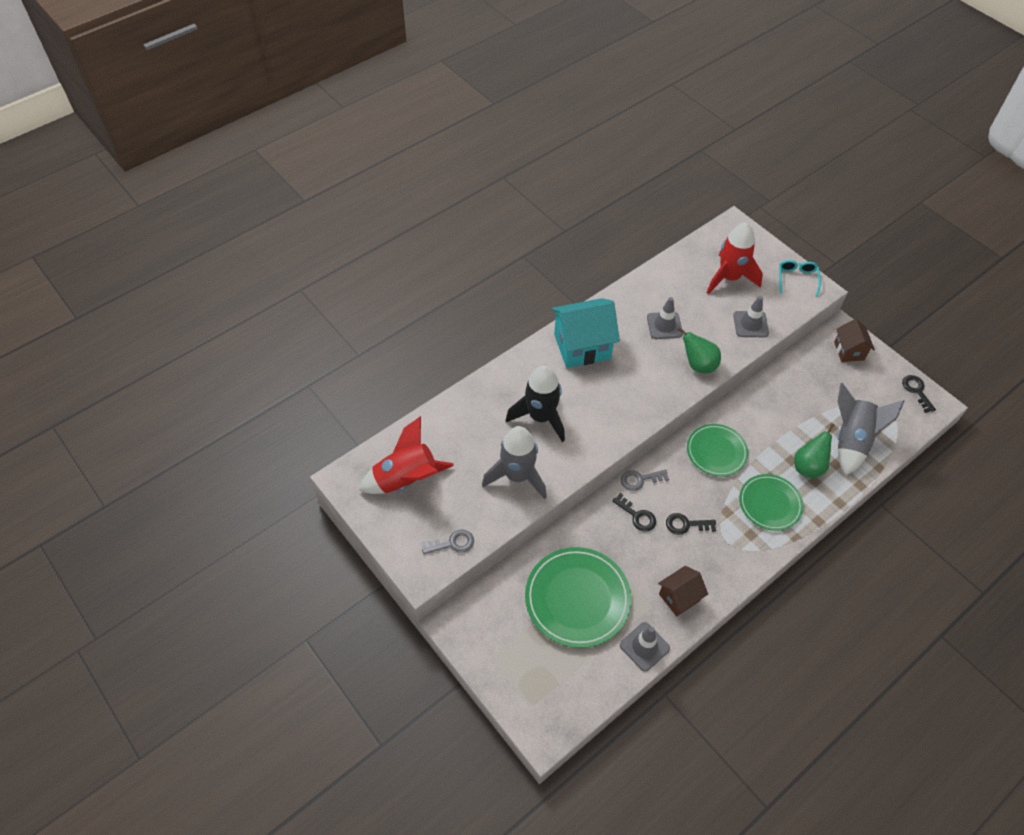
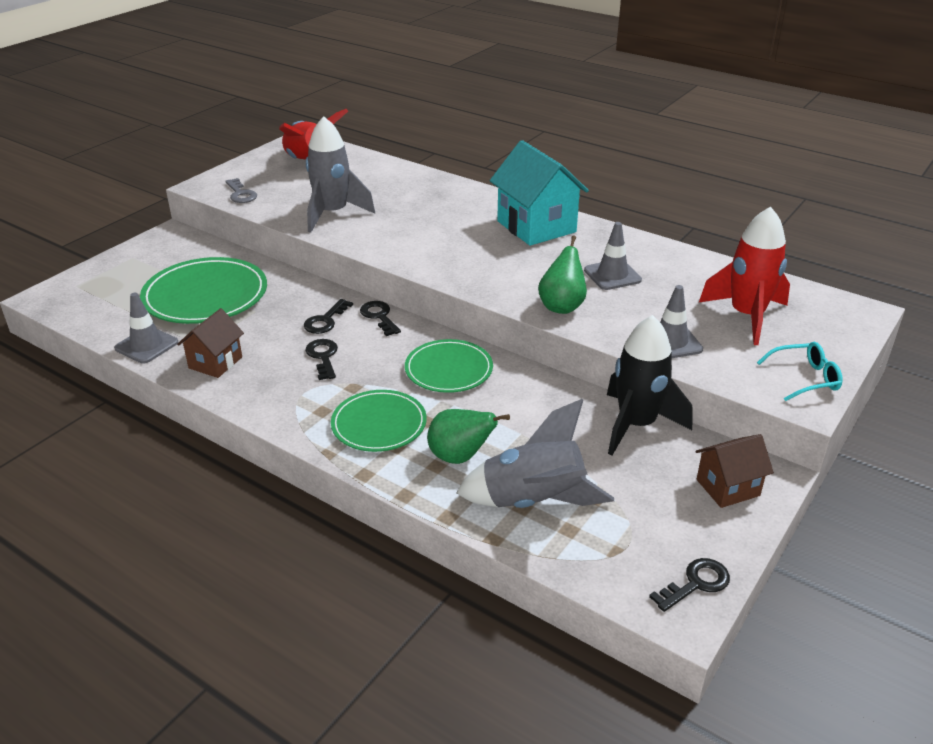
camera: 75 degrees right, 20 degrees down
black rocket [506,365,565,442] -> black rocket moved to [607,315,693,455]
grey key [621,469,669,491] -> black key [360,301,401,336]
brown house [658,566,708,617] -> brown house turned 75 degrees clockwise [177,308,244,378]

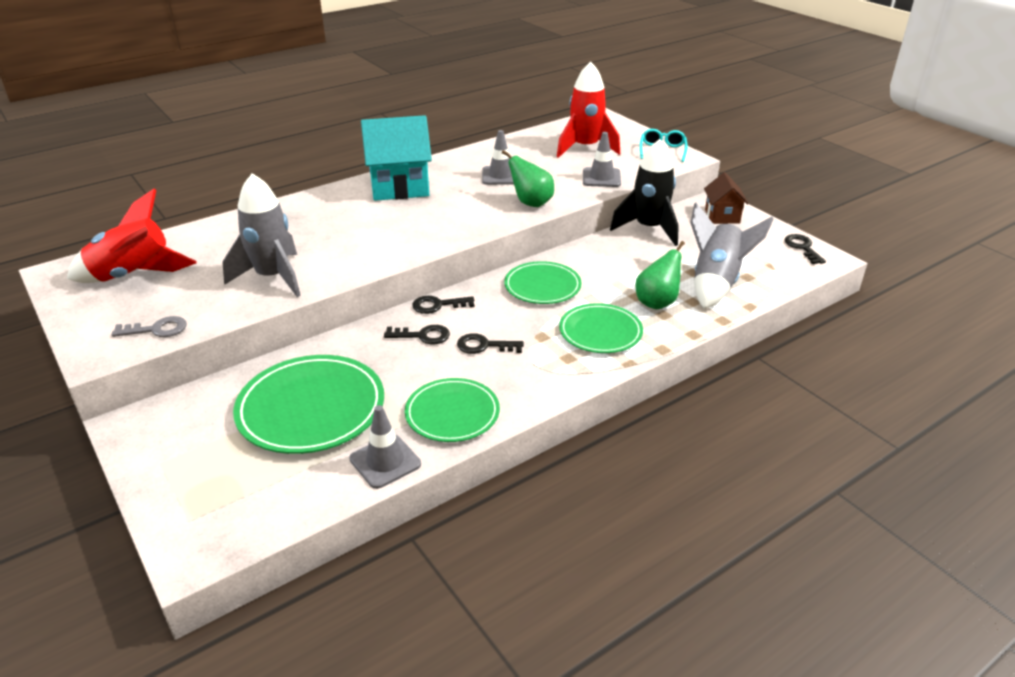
camera: 70 degrees left, 0 degrees up
brown house [177,308,244,378] -> green plate [405,378,500,442]
black key [304,299,353,334] -> black key turned 45 degrees counterclockwise [384,325,450,344]

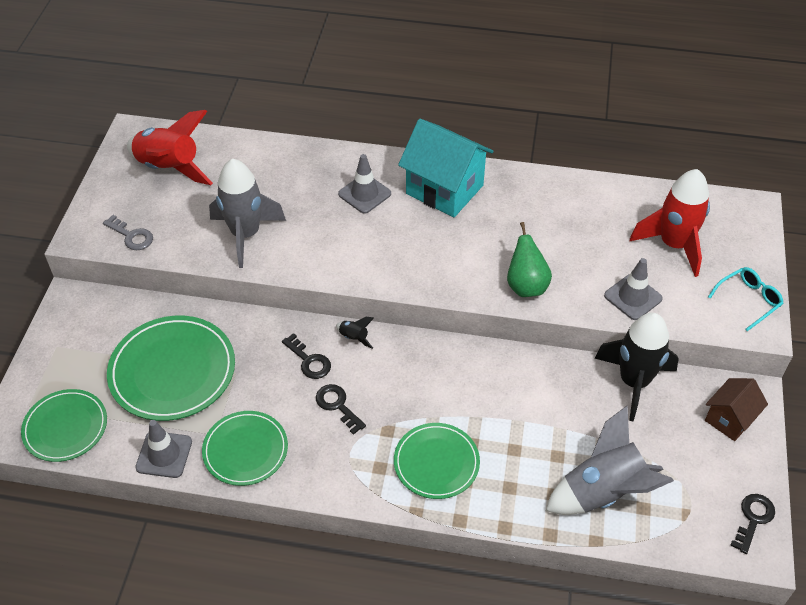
camera: 45 degrees right, 15 degrees up
black key [412,296,474,314] -> black rocket [336,317,374,349]
grey traffic cone [482,130,514,185] -> grey traffic cone moved to [338,154,391,214]
green plate [504,261,582,304] -> green plate moved to [21,389,107,462]
green pear [635,241,685,309] -> none

